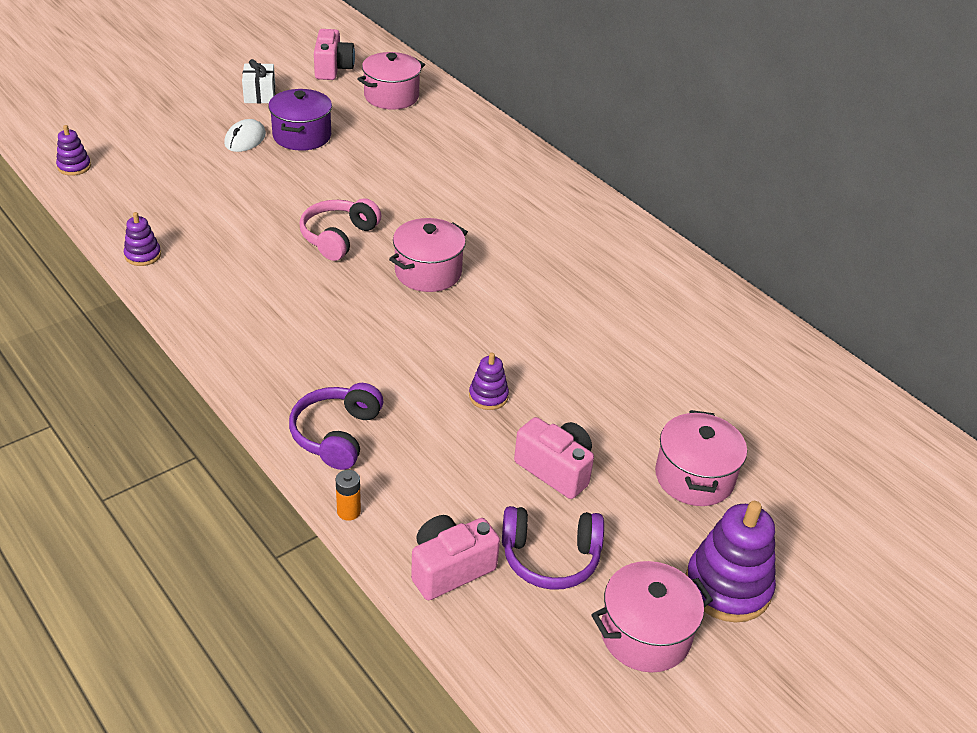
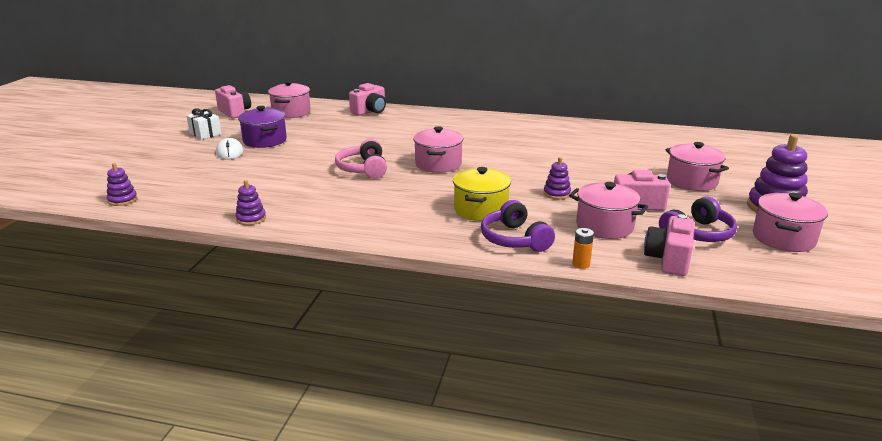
camera: 35 degrees left, 15 degrees down
none -> pink camera [349,83,386,116]
none -> yellow pot [453,167,511,221]
none -> pink pot [569,182,648,239]

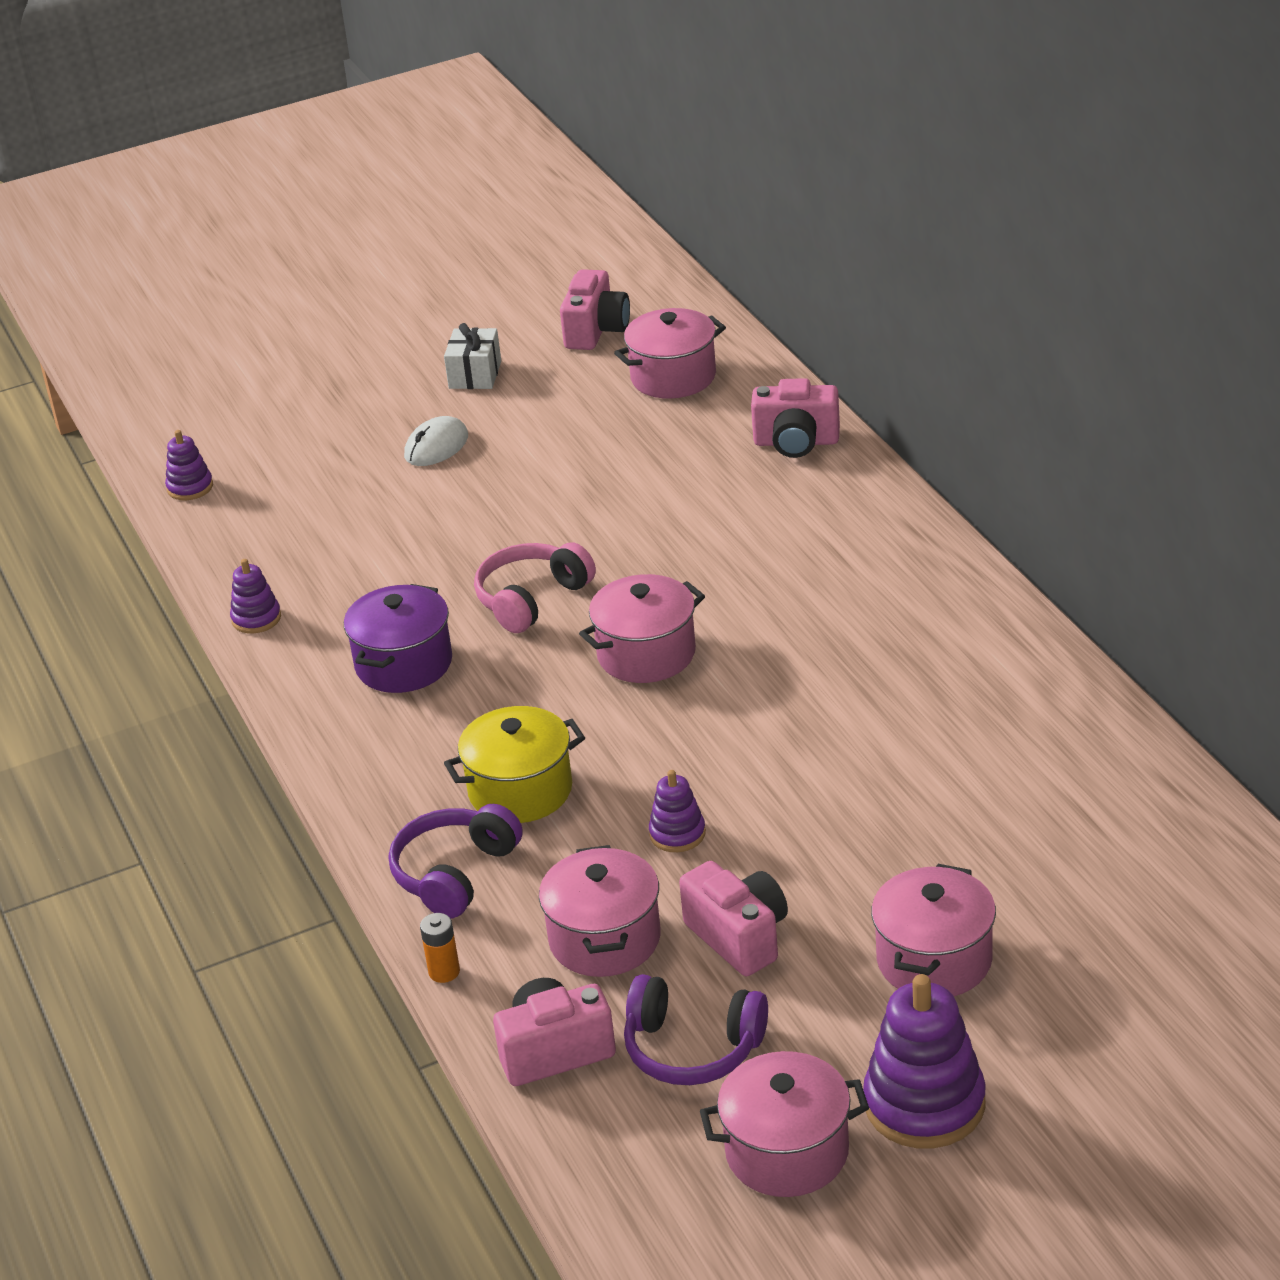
camera: 55 degrees right, 10 degrees up
purple pot [238,106,287,148] -> purple pot moved to [344,584,452,693]

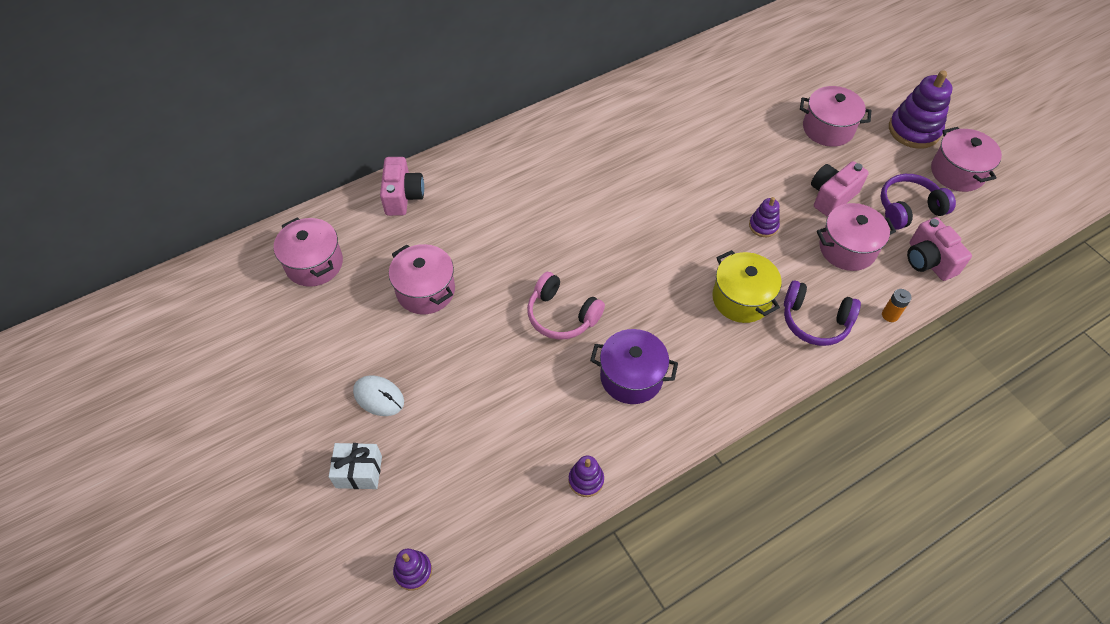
camera: 100 degrees left, 20 degrees up
white gift [444,323,501,389] -> white gift moved to [329,443,382,489]
pink camera [560,269,630,350] -> none
pink pot [579,574,705,683] -> pink pot moved to [389,244,455,314]
purple headphones [624,974,768,1085] -> purple headphones turned 120 degrees counterclockwise [881,174,956,230]

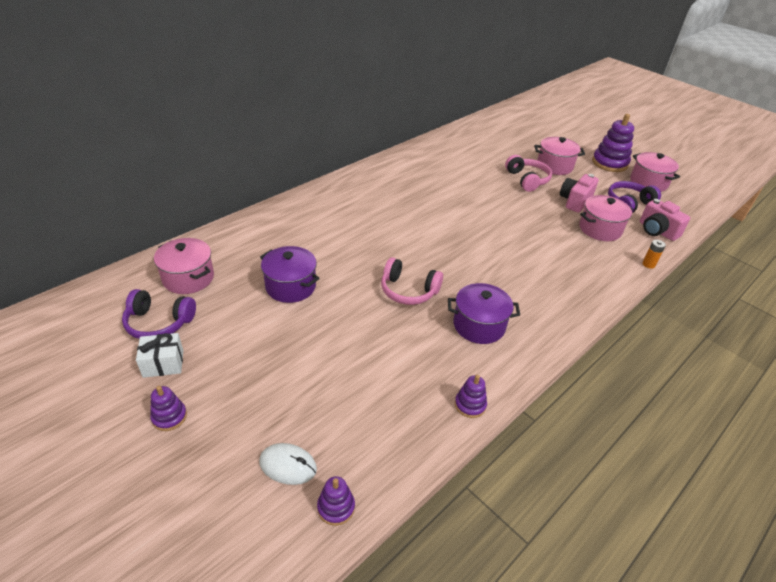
camera: 15 degrees left, 15 degrees down
white gift [329,443,382,489] -> white gift moved to [136,333,184,378]
white mouse [353,375,404,416] -> white mouse moved to [259,443,317,485]
pink camera [380,157,424,216] -> none
pink pot [389,244,455,314] -> purple pot [260,246,320,303]
yellow pot [712,250,782,323] -> none
purple stacking toy [749,197,780,237] -> purple stacking toy moved to [150,386,187,431]
purple headphones [784,281,861,346] -> purple headphones moved to [122,289,196,339]
none -> pink headphones [505,155,552,192]

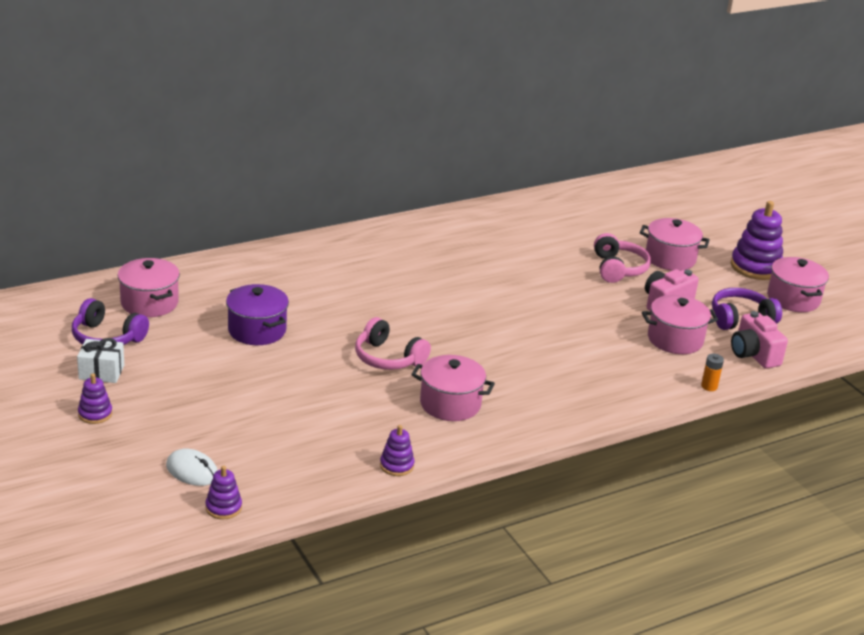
camera: 15 degrees right, 10 degrees down
purple pot [448,283,520,344] -> pink pot [411,355,495,421]

